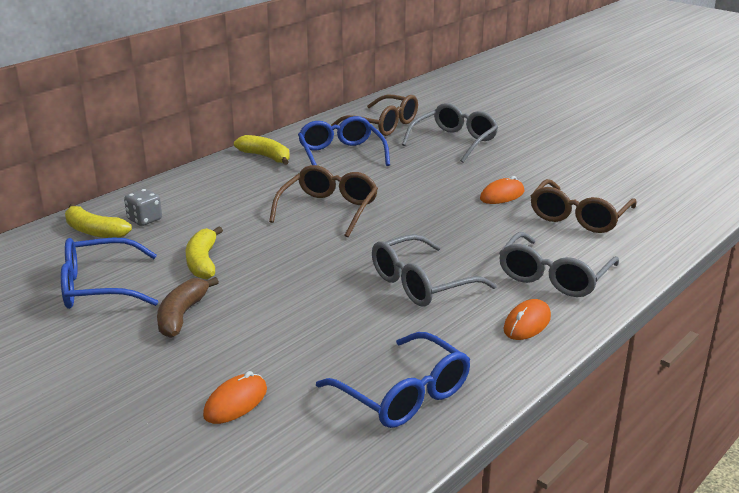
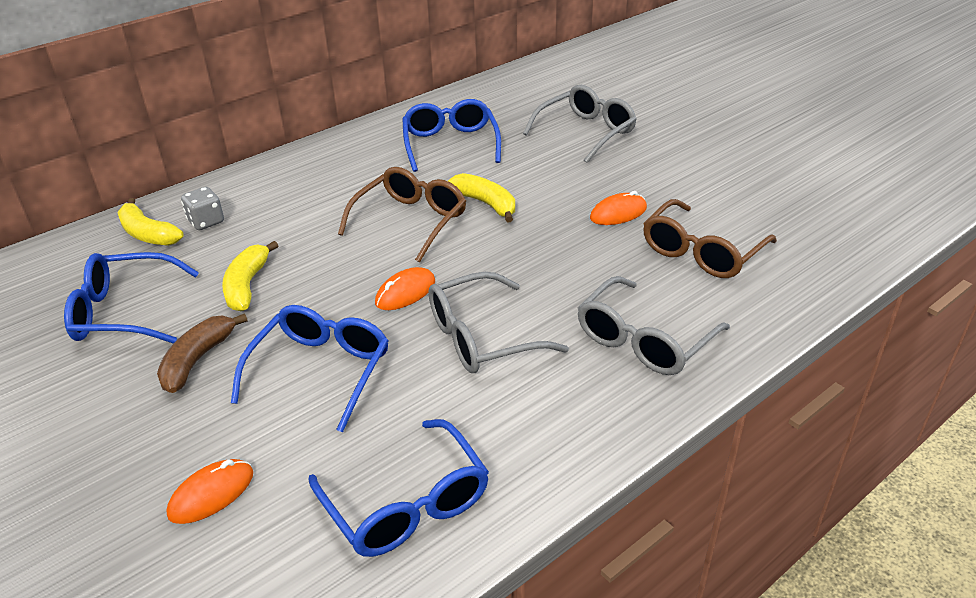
camera: 10 degrees right, 10 degrees up
yellow banana [234,135,290,165] -> yellow banana moved to [448,173,515,223]
brown glasses [331,95,418,136] -> none
orange mouse [503,299,551,340] -> orange mouse moved to [375,267,435,310]
none -> blue glasses [231,305,388,432]

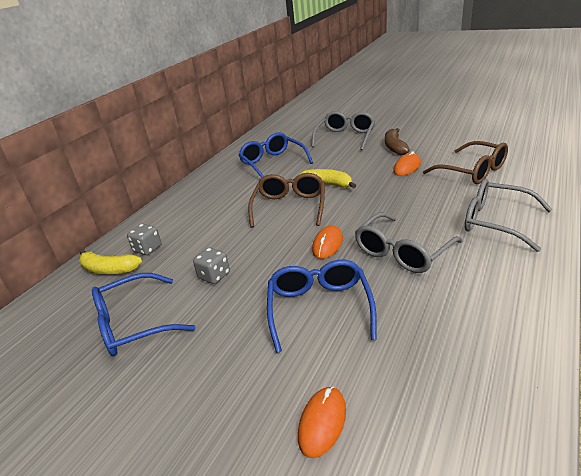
camera: 20 degrees left, 5 degrees down
brown banana [157,313,248,393] -> brown banana moved to [385,128,410,155]
yellow banana [222,241,278,311] -> grey dice [193,248,230,284]
blue glasses [308,419,489,557] -> none
grey glasses [578,276,730,375] -> grey glasses turned 105 degrees clockwise [465,179,553,252]
brown glasses [643,199,777,278] -> brown glasses turned 60 degrees counterclockwise [423,141,508,184]

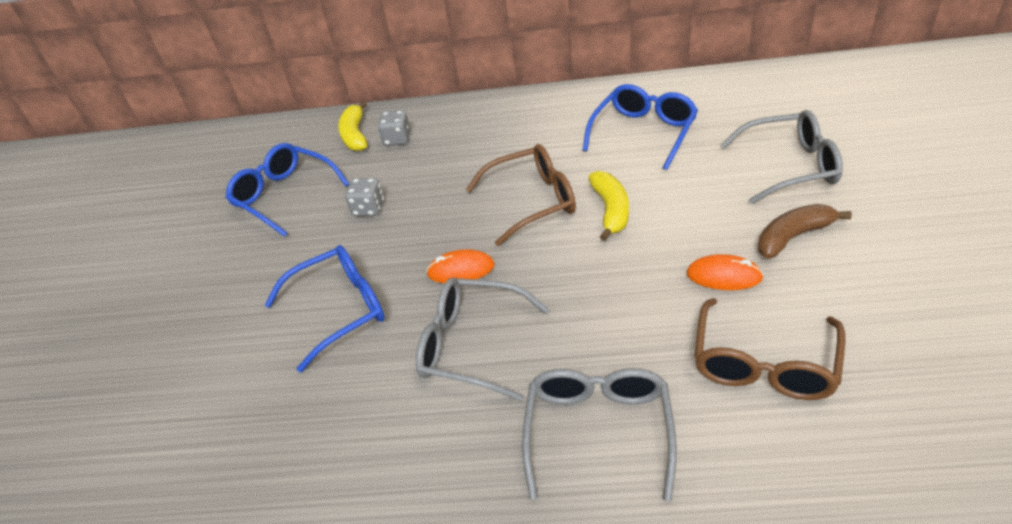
camera: 65 degrees right, 10 degrees up
orange mouse [298,386,346,458] -> none

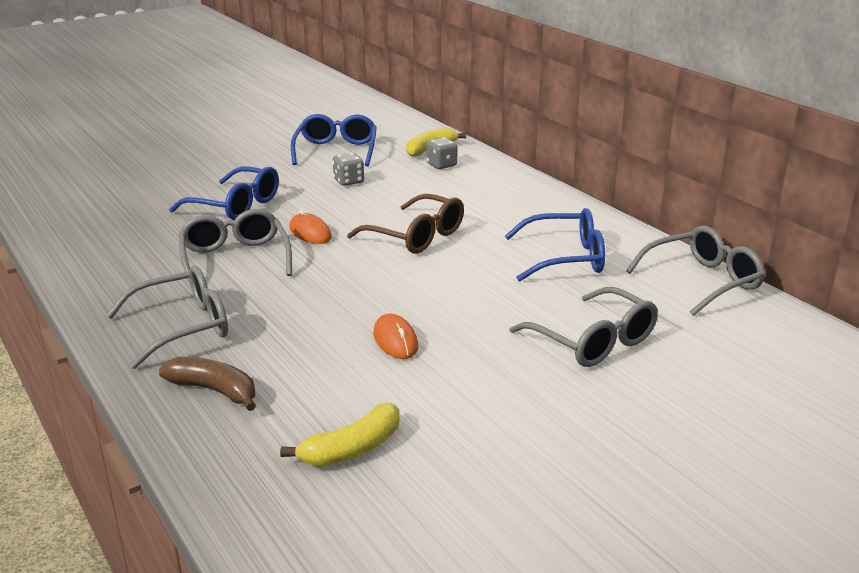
camera: 50 degrees right, 15 degrees down
yellow banana [588,171,629,241] -> yellow banana moved to [280,403,400,466]
brown glasses [694,298,845,400] -> none
brown banana [758,204,852,258] -> brown banana moved to [159,357,256,411]
none -> grey glasses [626,226,765,316]

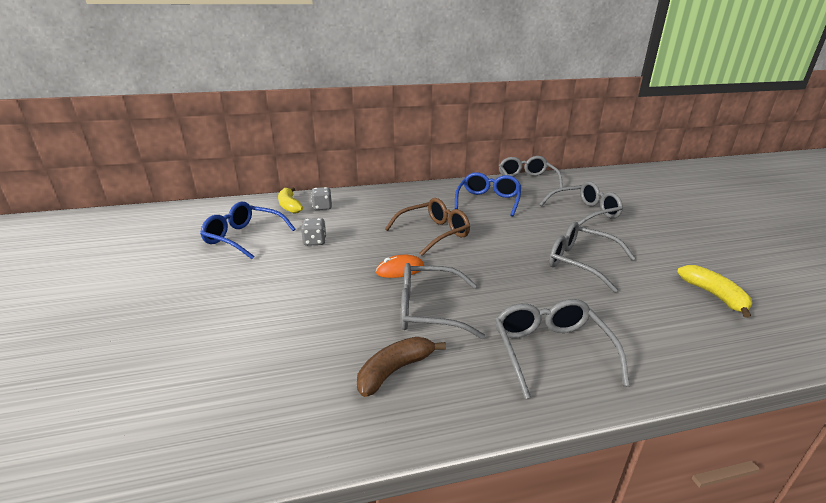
camera: 70 degrees left, 0 degrees up
brown banana [159,357,256,411] -> brown banana moved to [357,337,446,397]
blue glasses [169,167,279,220] -> none
orange mouse [373,314,418,359] -> grey glasses [549,222,636,292]

